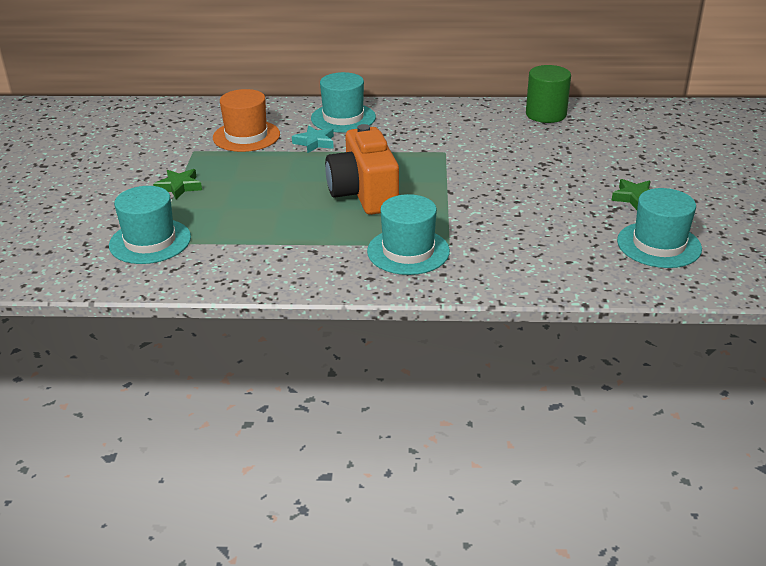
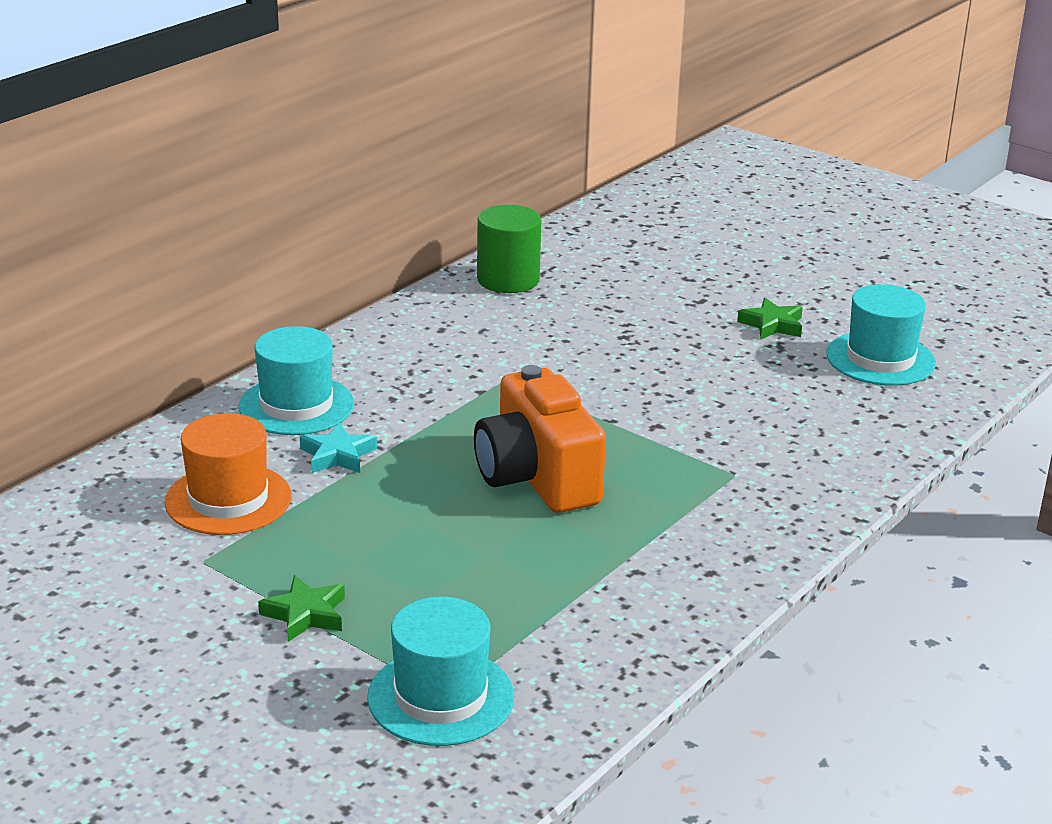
camera: 55 degrees left, 5 degrees down
orange camera [325,124,399,215] -> orange camera turned 45 degrees clockwise [474,365,606,513]
turquoise hat [367,194,450,275] -> none

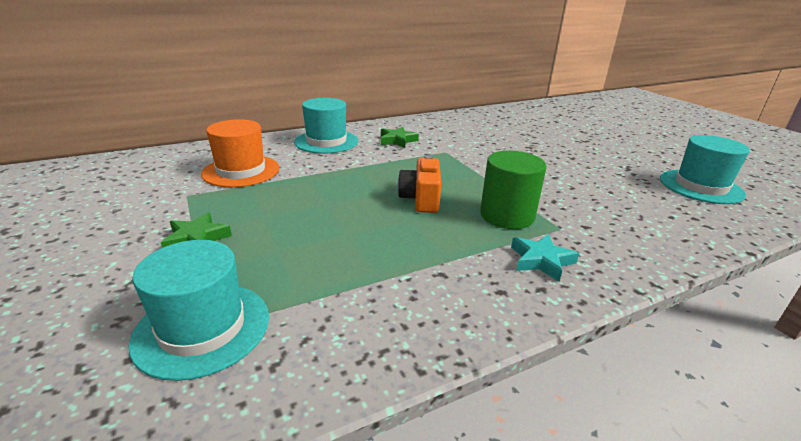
camera: 25 degrees right, 0 degrees up
turquoise star [300,422,377,473] -> turquoise star moved to [511,234,579,282]
orange camera [474,365,606,513] -> orange camera [398,155,441,213], size x0.60
green cylinder [477,205,542,293] -> green cylinder moved to [480,151,546,229]
green star [737,298,803,340] -> green star moved to [381,127,419,148]

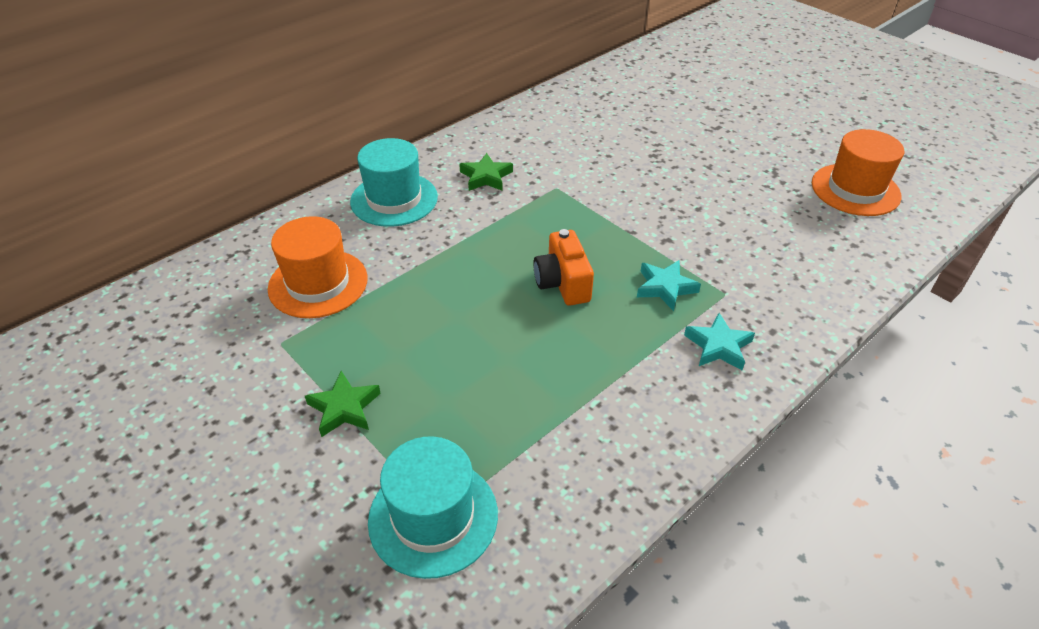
camera: 15 degrees left, 15 degrees up
green cylinder [480,151,546,229] -> turquoise star [637,260,701,311]
turquoise hat [660,135,750,204] -> orange hat [812,129,904,216]

